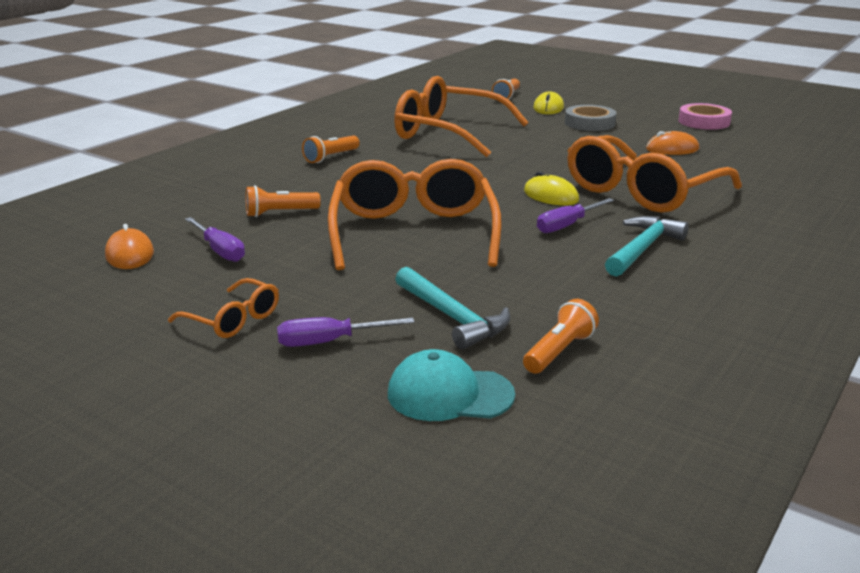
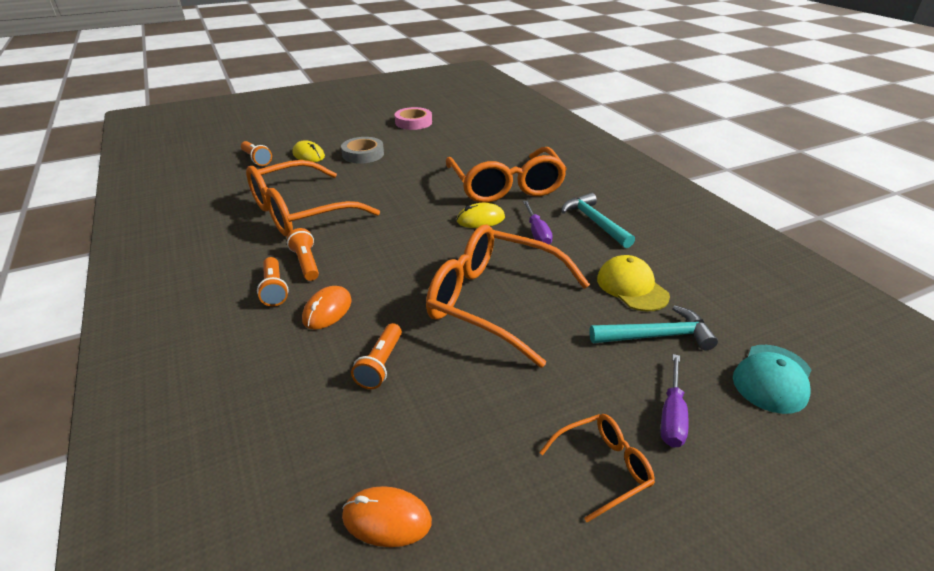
camera: 60 degrees left, 10 degrees up
purple screwdriver [185,217,245,262] -> none
orange flashlight [523,299,599,374] -> orange flashlight moved to [287,228,319,281]
orange mouse [646,131,699,155] -> orange mouse moved to [302,286,352,330]
none -> yellow cap [597,255,670,311]

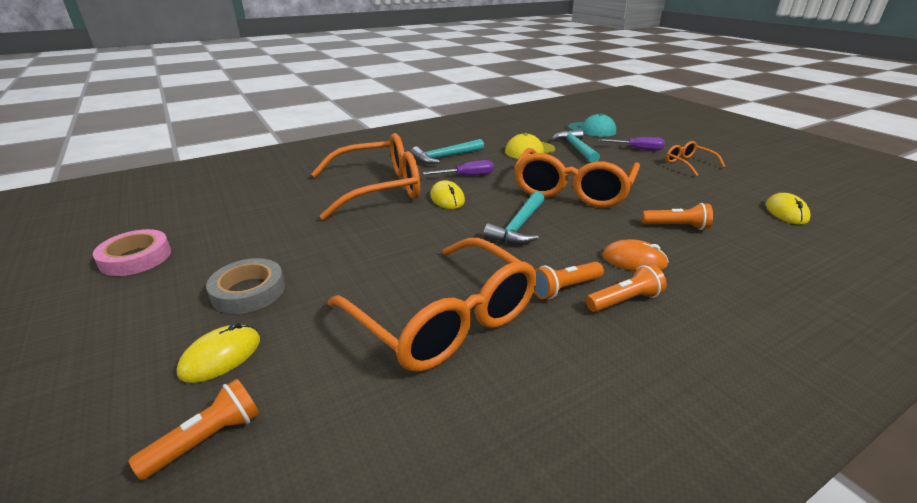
camera: 95 degrees left, 5 degrees down
orange mouse [342,486,432,547] -> yellow mouse [766,193,810,225]
none -> turquoise hammer [483,191,544,244]

